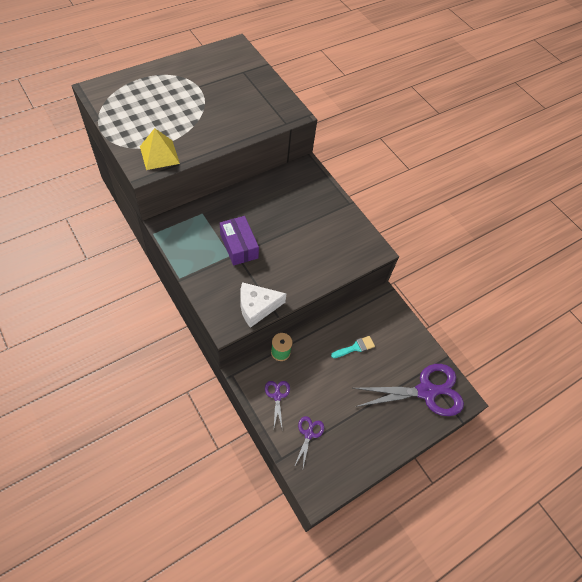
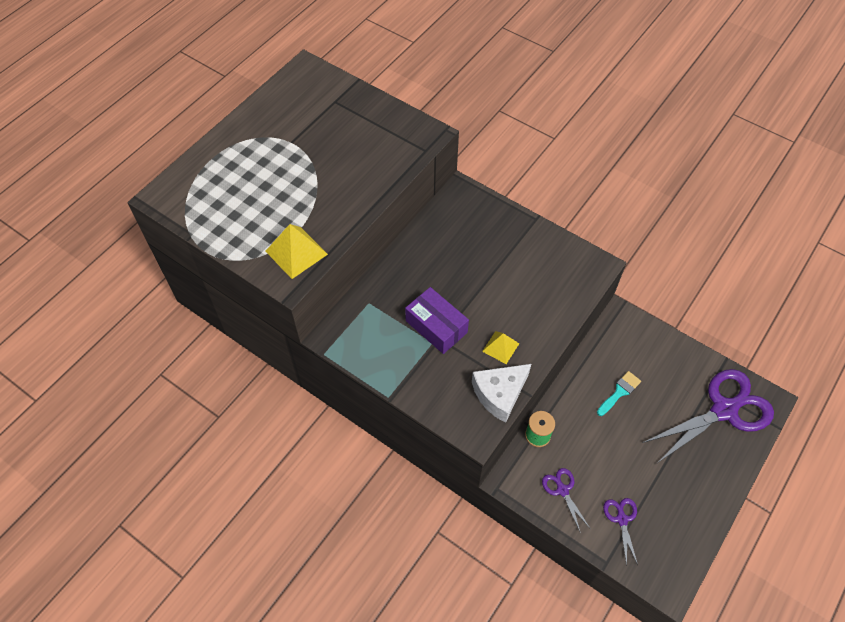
camera: 15 degrees left, 0 degrees up
none -> yellow pyramid [482,331,519,364]

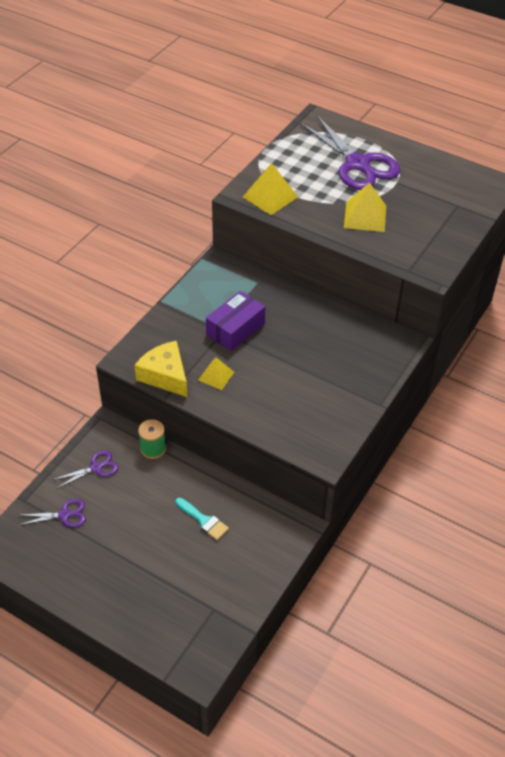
camera: 85 degrees right, 10 degrees down
white cheese [472,364,531,423] -> yellow cheese [134,341,188,397]
purple scissors [643,369,774,462] -> purple scissors moved to [300,115,400,190]
none -> yellow pyramid [344,183,386,232]

